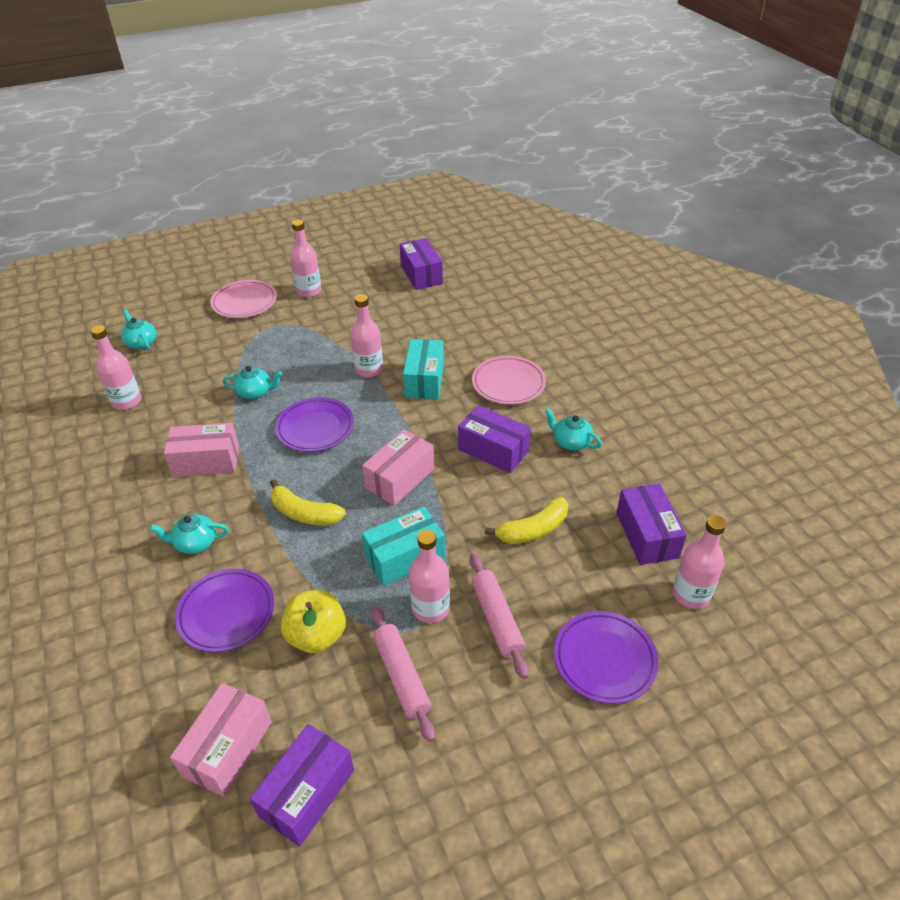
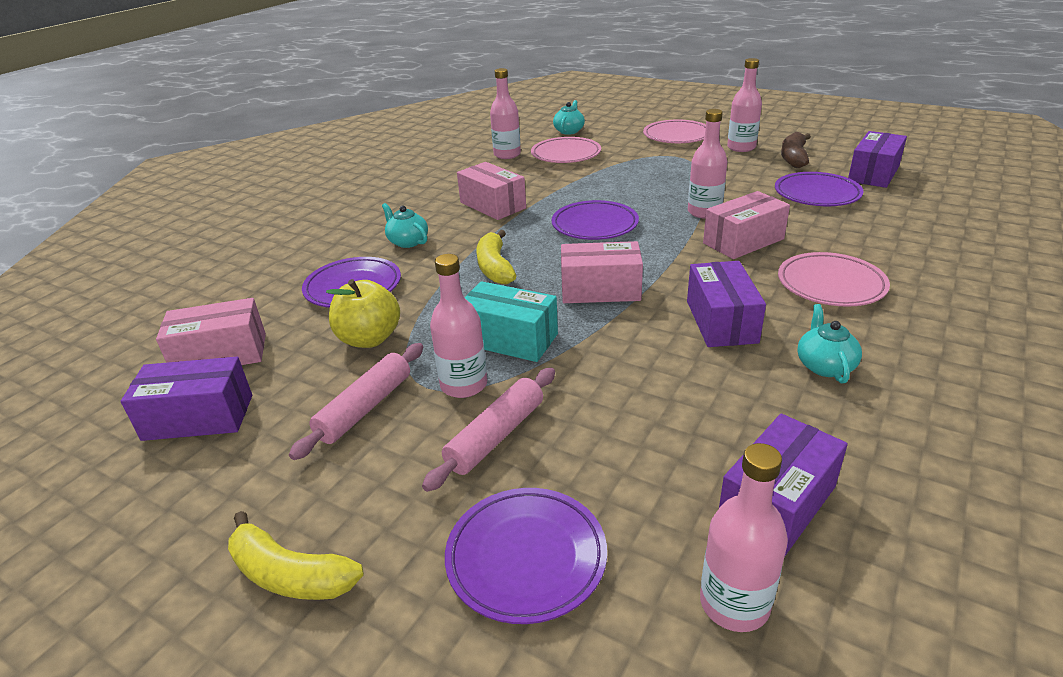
camera: 55 degrees right, 10 degrees down
turquoise teapot [222,366,282,399] -> none
turquoise box [403,339,444,399] -> pink box [703,191,790,259]
yellow banana [485,497,568,544] -> yellow banana moved to [228,511,364,600]
none -> pink plate [531,137,601,163]
none -> purple plate [775,172,864,206]
none -> brown banana [781,132,811,168]

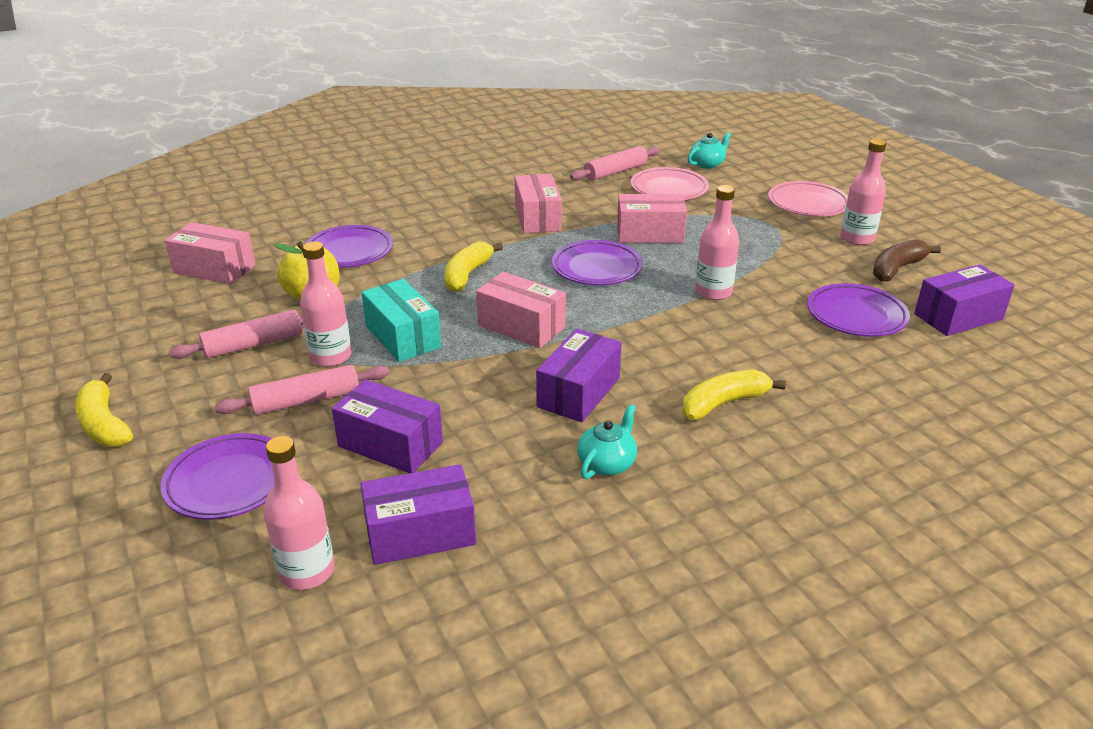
camera: 30 degrees right, 0 degrees up
purple box [121,357,252,441] -> purple box moved to [332,379,443,473]
turquoise teapot [382,203,428,248] -> none
pink bottle [490,68,521,159] -> pink rolling pin [570,146,660,181]
pink box [703,191,790,259] -> pink box moved to [617,194,687,243]
pink plate [778,252,890,307] -> yellow banana [682,370,786,420]

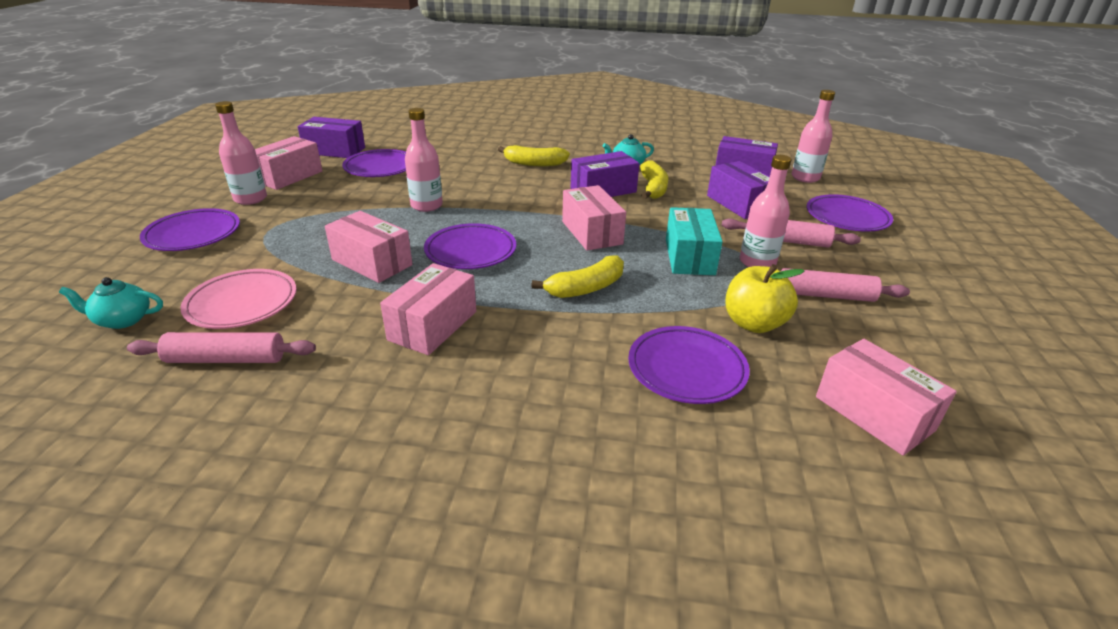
camera: 145 degrees left, 0 degrees up
yellow banana [75,373,133,447] -> yellow banana moved to [640,161,668,199]
pink plate [768,181,848,217] -> purple plate [140,208,240,251]
brown banana [873,239,941,282] -> pink box [255,136,322,190]

